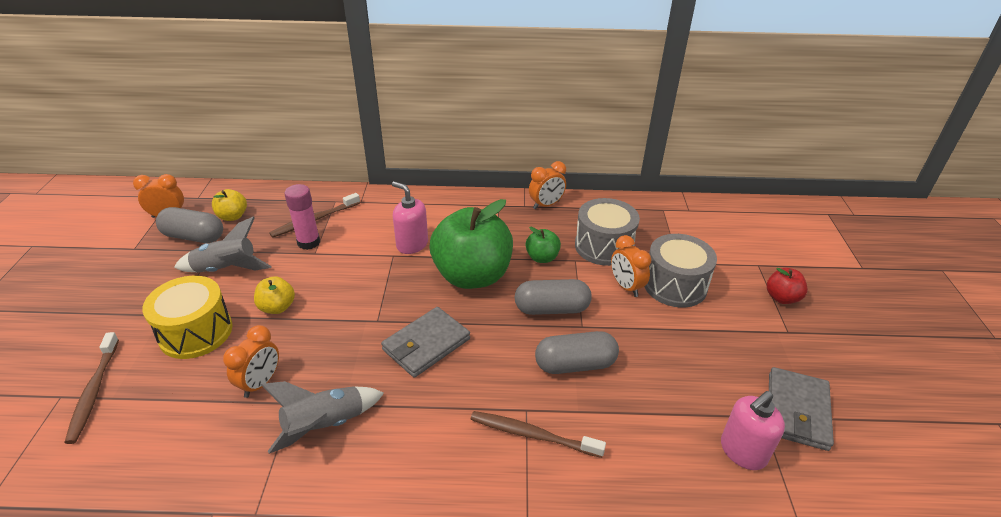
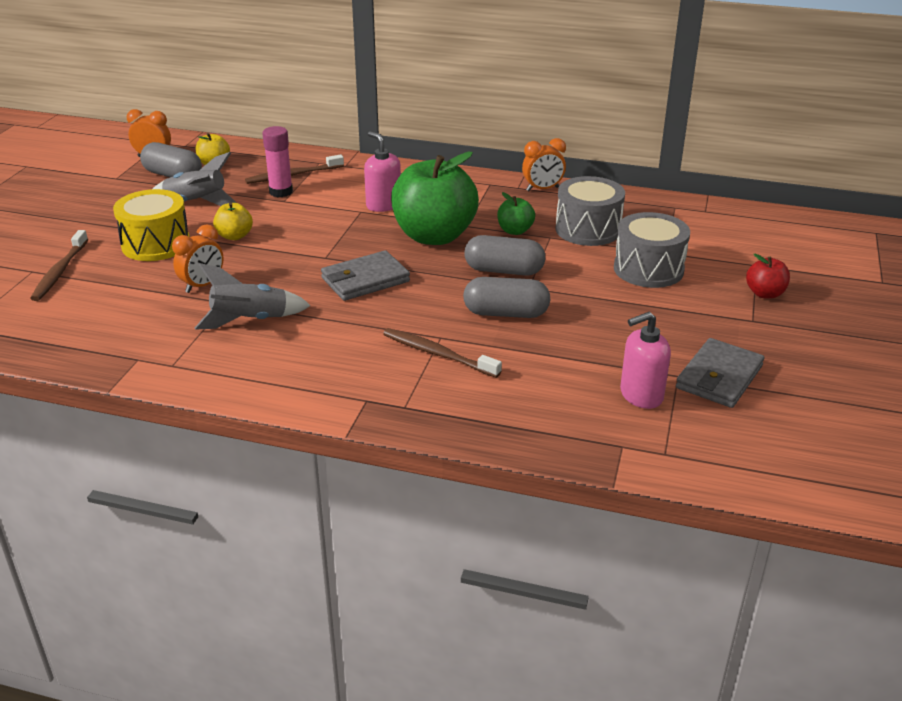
camera: 15 degrees right, 5 degrees down
orange clock [611,235,651,297] -> none

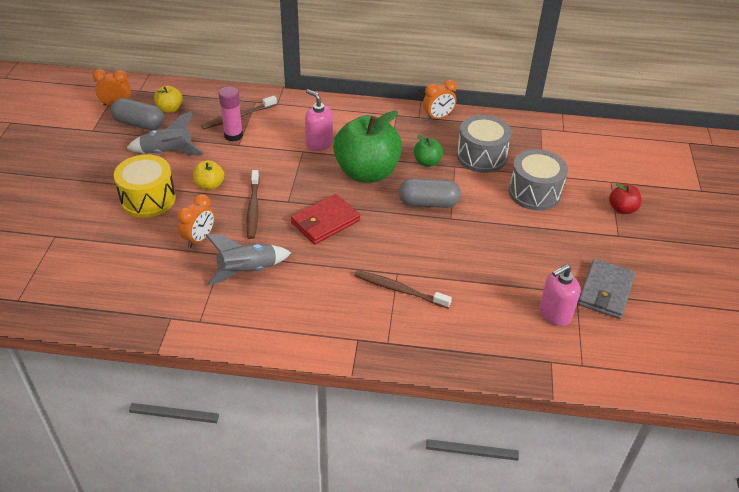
camera: 10 degrees left, 10 degrees up
brown toothbrush [30,230,88,301] -> brown toothbrush moved to [246,170,260,239]
grey wallet [321,250,410,301] -> red wallet [291,194,360,244]
grey capsule [463,277,550,318] -> none

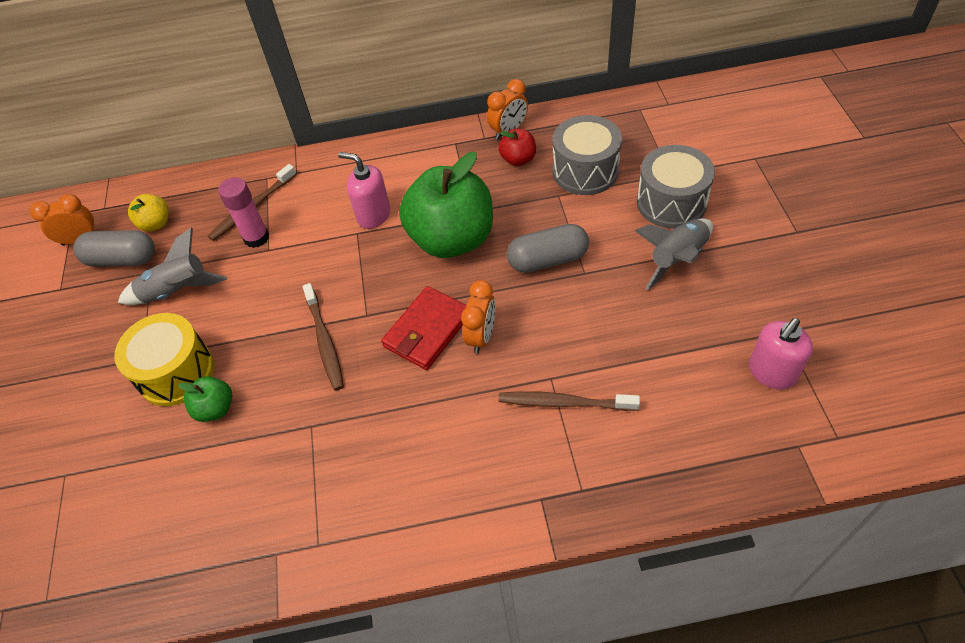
camera: 10 degrees left, 10 degrees up
orange clock [177,194,214,248] -> orange clock moved to [461,280,496,354]
yellow apple [193,160,224,190] -> none
grey rocket [206,234,291,285] -> grey rocket moved to [635,218,713,290]
green apple [414,135,443,167] -> green apple moved to [178,376,232,422]
grey wallet [578,259,636,319] -> none
red apple [609,183,641,214] -> red apple moved to [498,129,536,166]

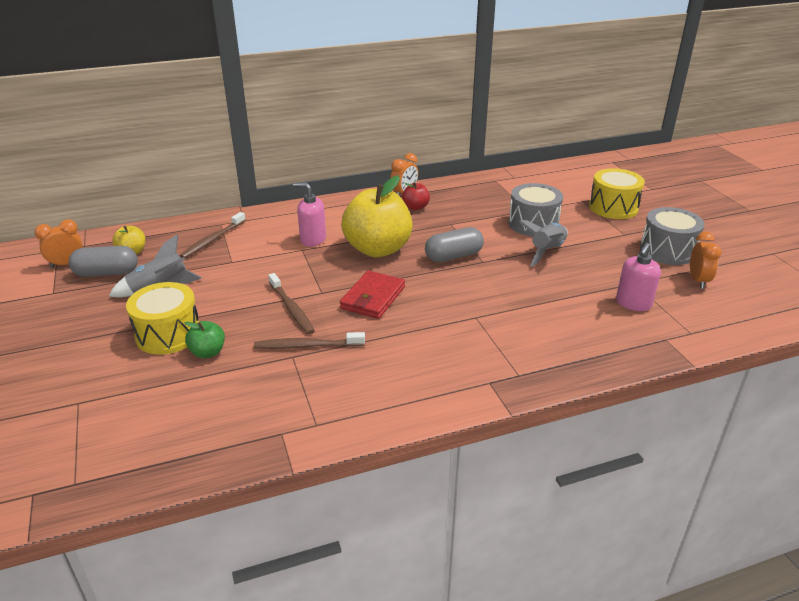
camera: 15 degrees left, 20 degrees down
pink glue stick [218,177,269,248] -> none
green apple [399,152,493,258] -> yellow apple [341,175,413,257]
orange clock [461,280,496,354] -> orange clock moved to [690,232,722,289]
brown toothbrush [498,391,640,411] -> brown toothbrush moved to [254,332,365,349]
grey drum [553,115,622,195] -> grey drum moved to [640,207,705,265]
none -> yellow drum [589,168,645,219]

